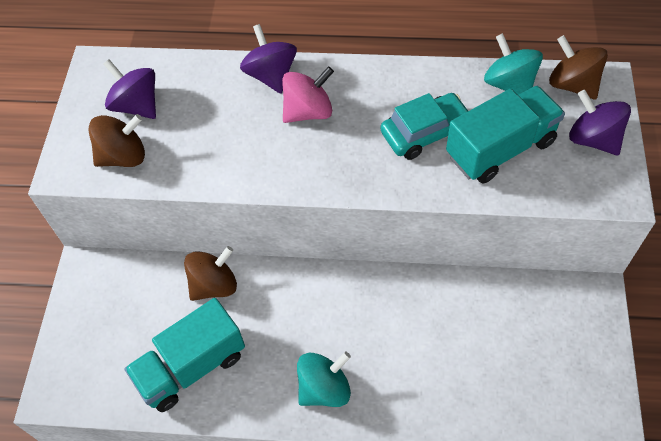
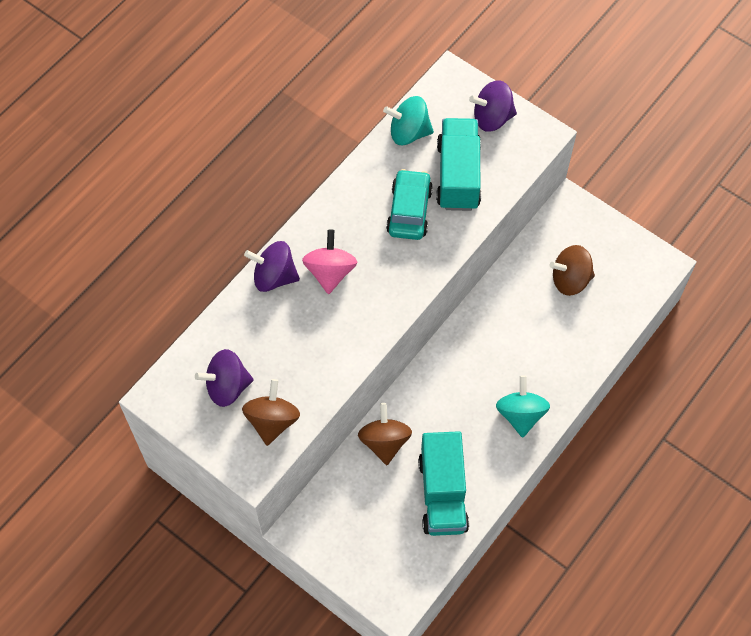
camera: 60 degrees left, 5 degrees up
brown spinning top [549,35,608,100] -> brown spinning top moved to [550,245,595,296]

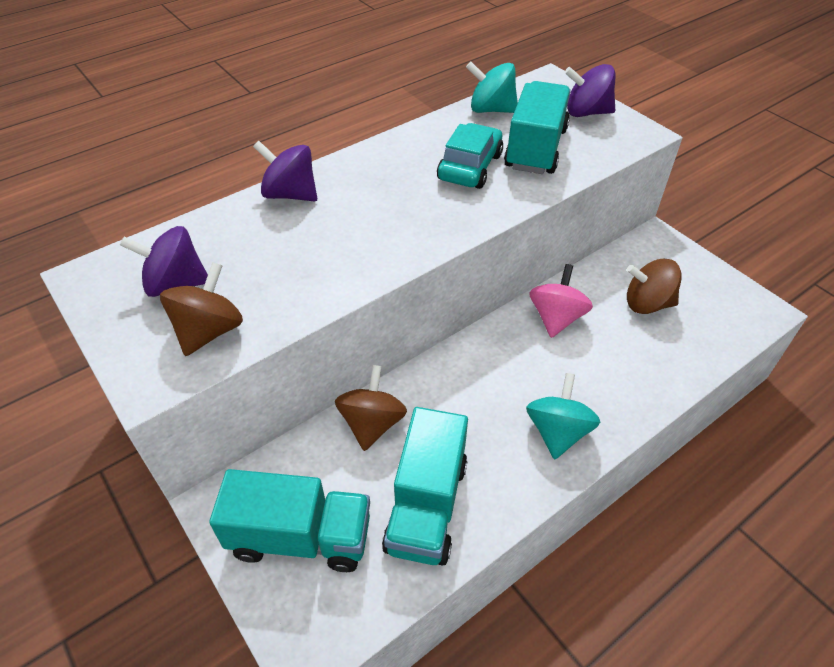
camera: 15 degrees right, 15 degrees down
pink spinning top [302,230,357,294] -> pink spinning top moved to [529,264,593,338]
none -> turquoise truck [209,469,370,572]

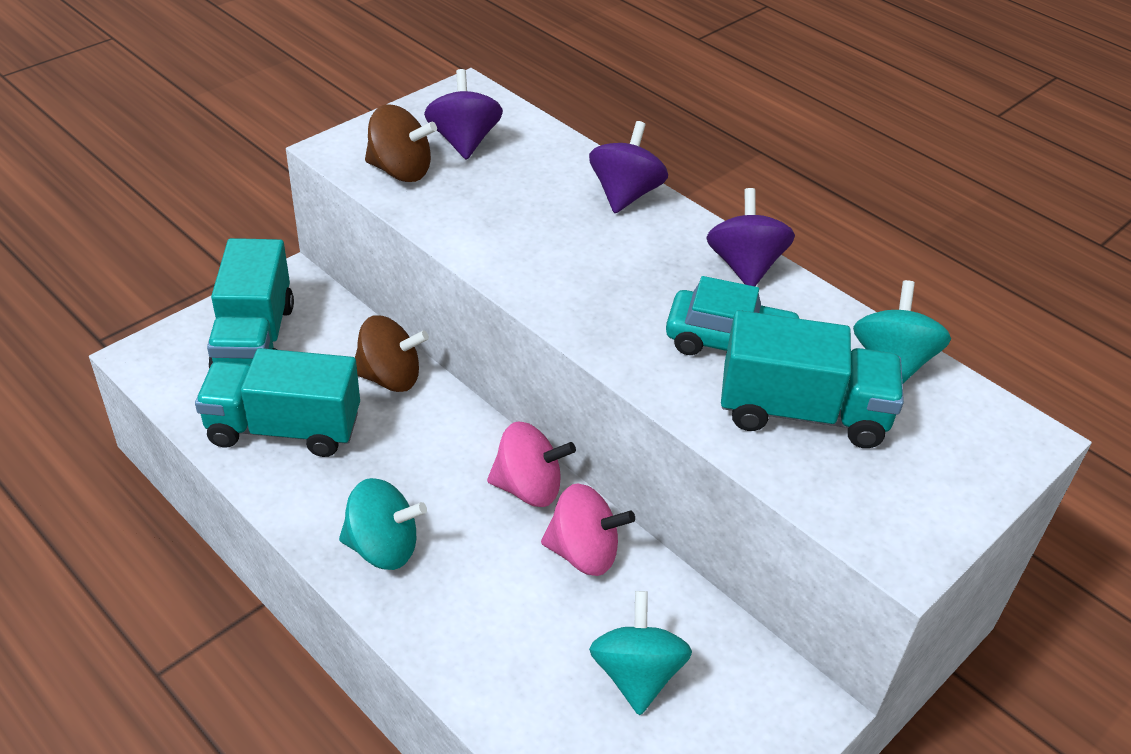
camera: 80 degrees right, 5 degrees down
purple spinning top [565,64,615,117] -> purple spinning top moved to [706,188,795,286]
brown spinning top [627,259,682,314] -> turquoise spinning top [589,591,692,715]
none -> pink spinning top [487,422,576,507]

